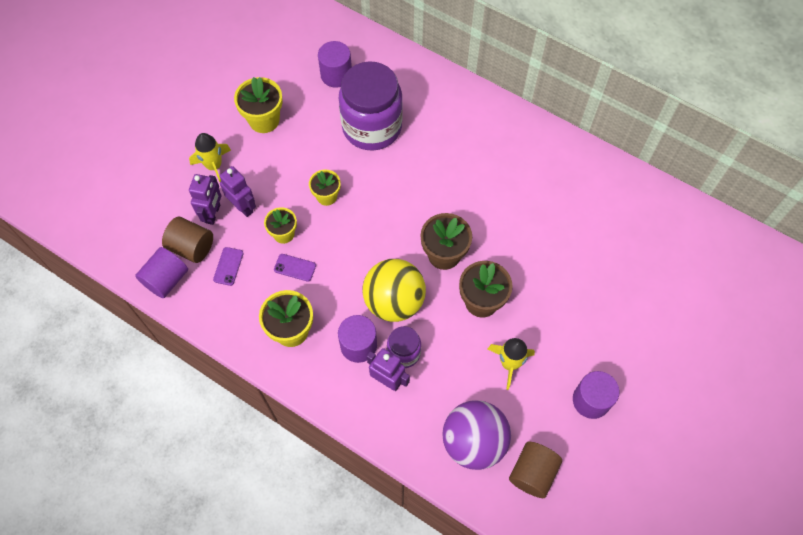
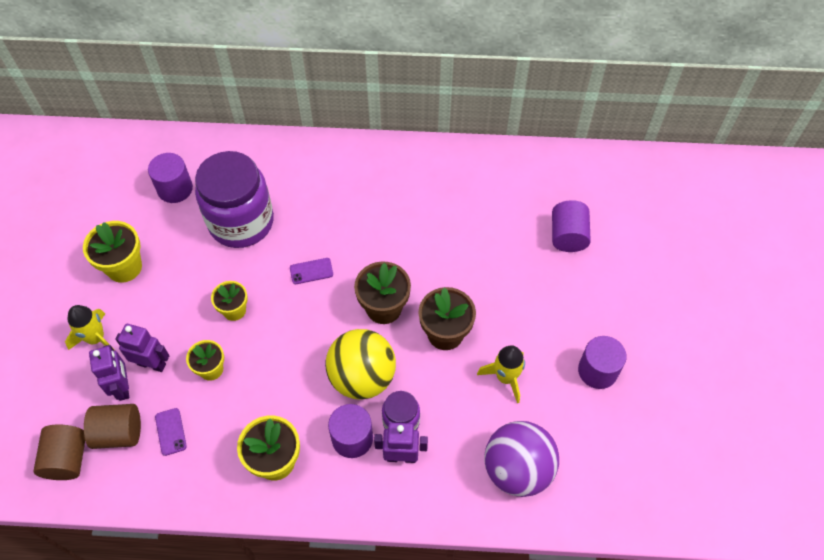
camera: 30 degrees left, 5 degrees down
purple cylinder [135,247,188,298] -> purple cylinder moved to [552,200,591,252]
purple phone [274,254,316,282] -> purple phone moved to [290,258,333,284]
brown cylinder [509,442,562,498] -> brown cylinder moved to [33,424,85,480]

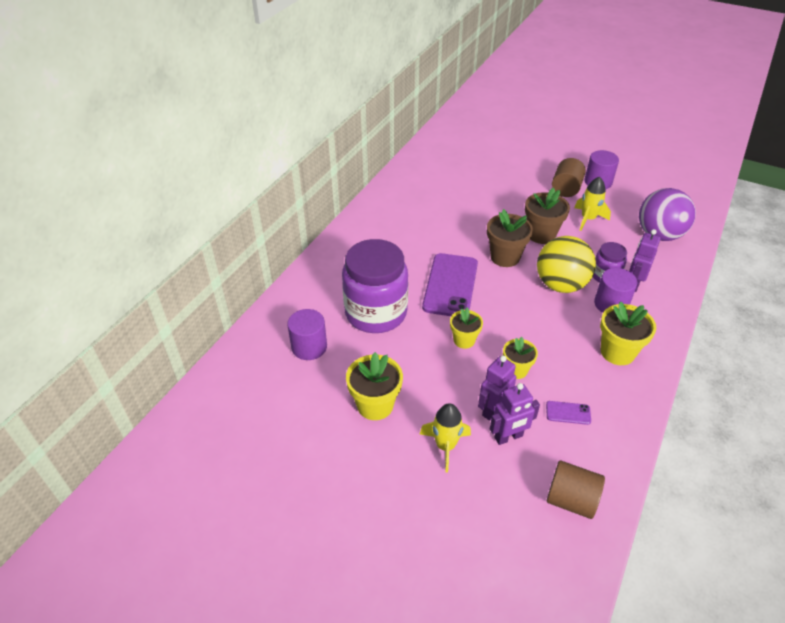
camera: 65 degrees left, 15 degrees down
brown cylinder [84,404,141,449] -> brown cylinder moved to [552,158,586,197]
purple robot [89,345,130,401] -> purple robot turned 150 degrees clockwise [490,383,540,445]
purple phone [290,258,333,284] -> purple phone [422,253,478,316], size x2.34
purple cylinder [552,200,591,252] -> none

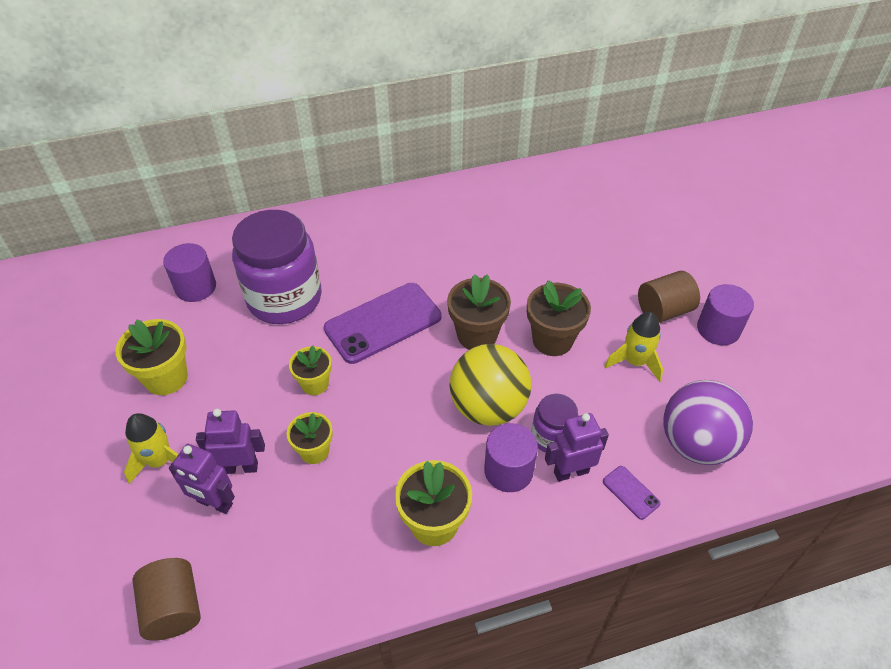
camera: 45 degrees right, 5 degrees up
purple phone [546,401,591,425] -> purple phone moved to [603,466,660,520]

